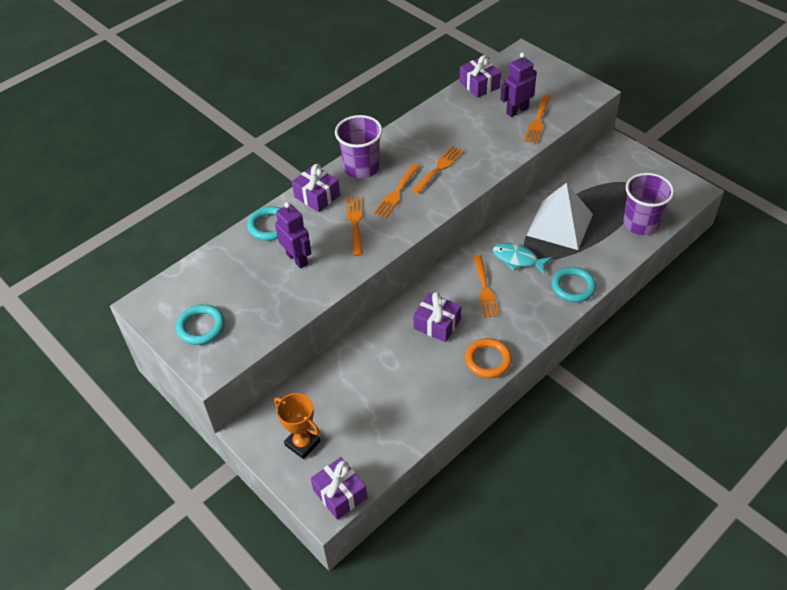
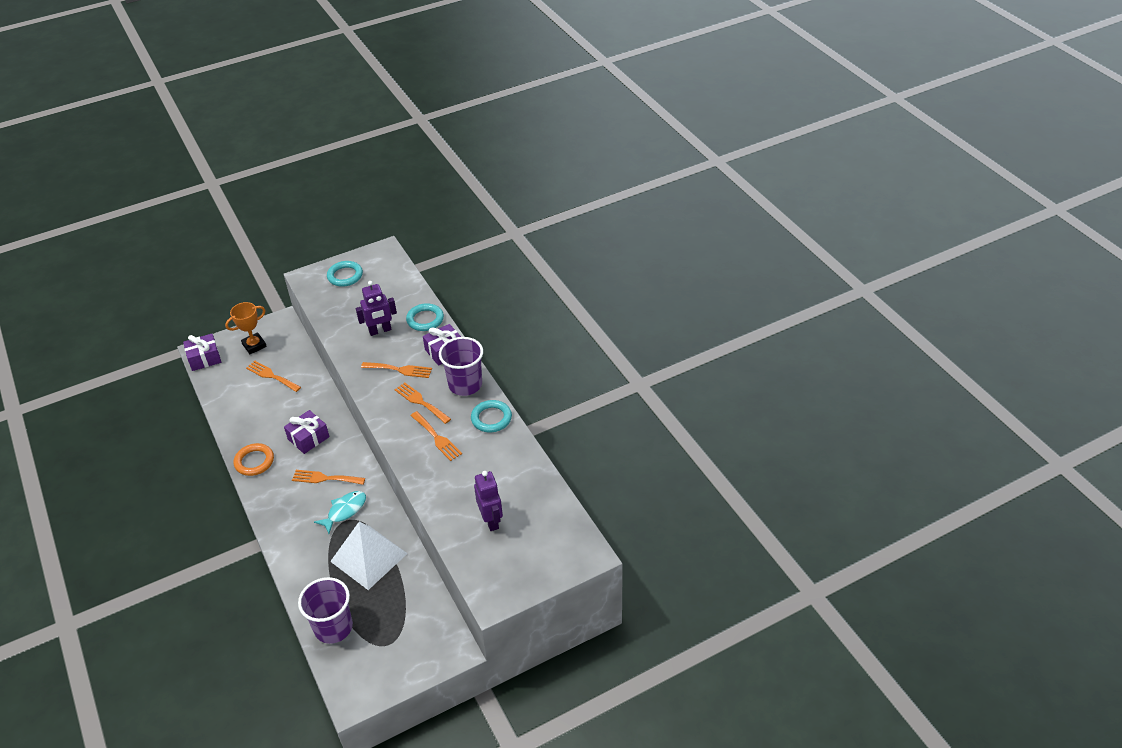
camera: 105 degrees right, 5 degrees down
purple gift [460,55,501,98] -> none
orange fork [524,94,551,144] -> orange fork moved to [246,361,301,392]
turquoise ring [551,267,596,303] -> turquoise ring moved to [471,400,512,432]

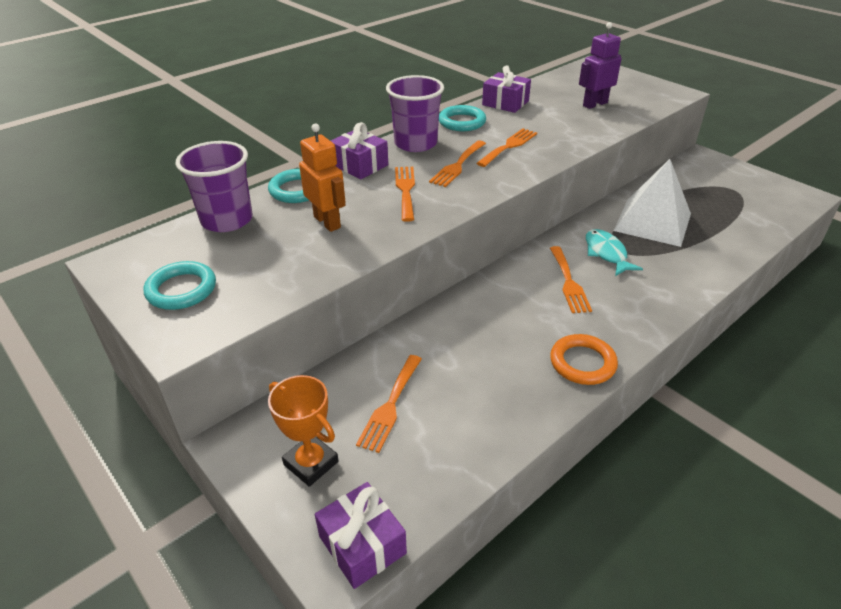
camera: 105 degrees left, 5 degrees down
purple gift [284,410,330,454] -> purple gift moved to [482,65,531,113]
purple cup [298,577,353,644] -> purple cup moved to [176,141,253,232]
turquoise fish [314,491,366,534] -> turquoise fish turned 45 degrees clockwise [586,229,643,276]
purple robot [356,281,397,336] -> orange robot [299,124,345,232]

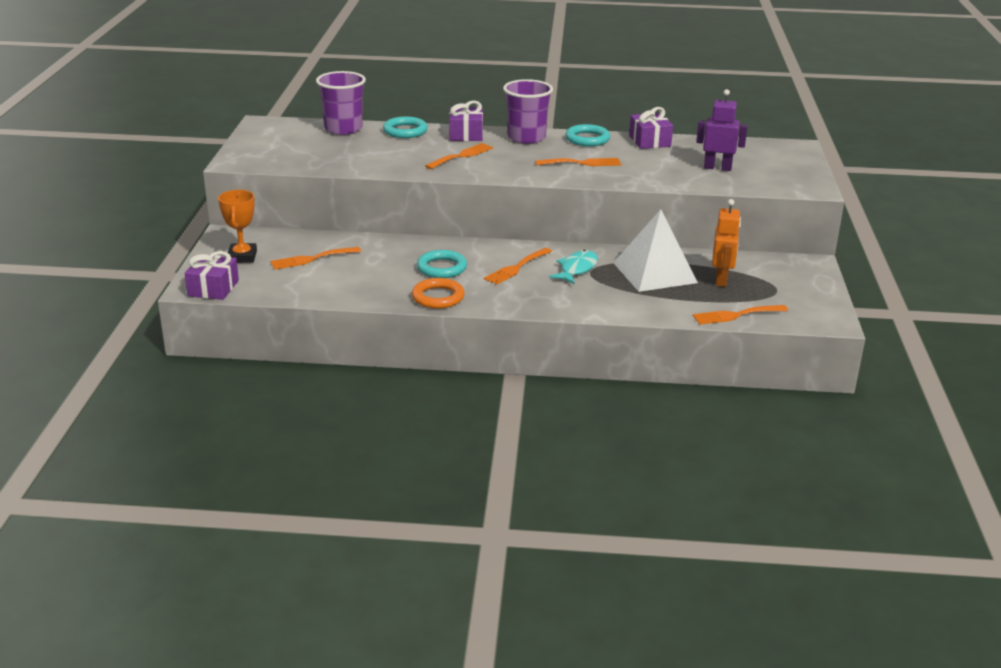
camera: 45 degrees right, 10 degrees down
turquoise ring [144,261,216,310] -> turquoise ring moved to [417,250,467,278]
orange robot [299,124,345,232] -> orange robot moved to [712,199,741,287]
orange fork [429,140,486,187] -> orange fork moved to [693,305,788,325]

